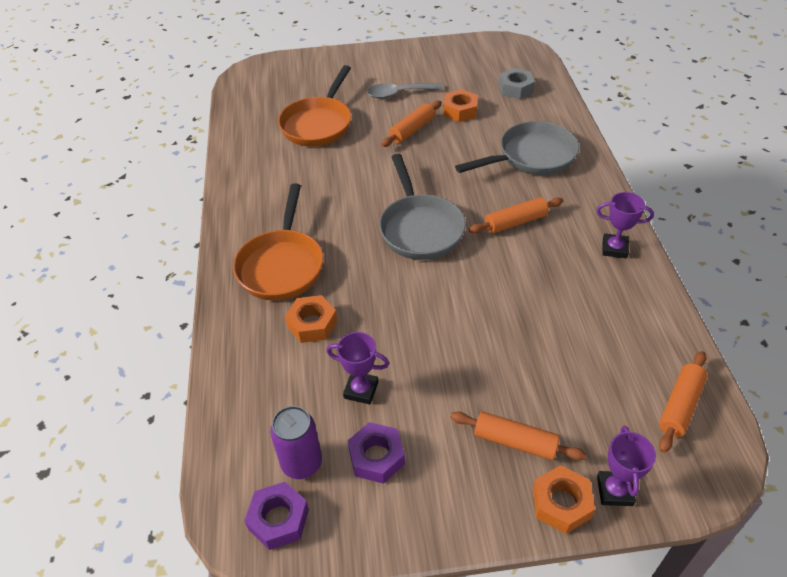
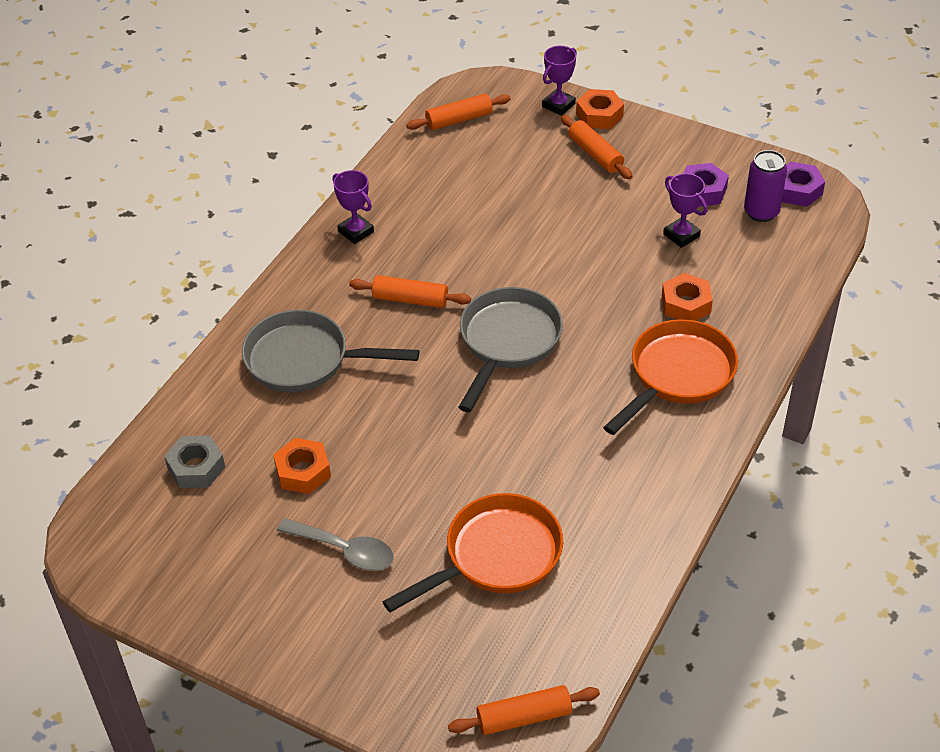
camera: 145 degrees left, 0 degrees up
orange rolling pin [381,101,442,147] -> orange rolling pin moved to [448,685,600,735]

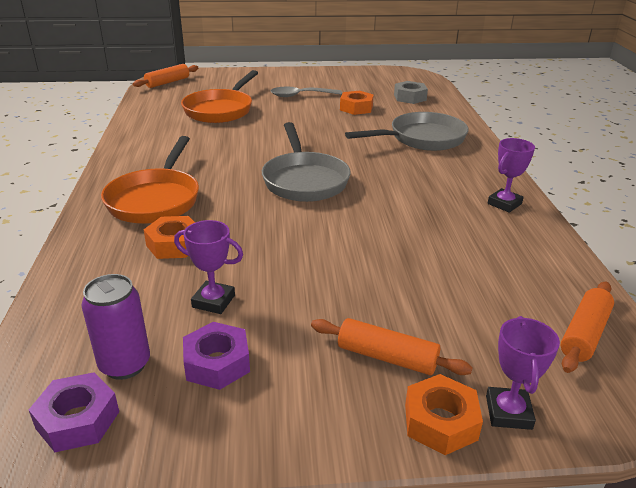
camera: 145 degrees right, 15 degrees down
purple trophy [333,170,374,244] -> purple trophy turned 60 degrees counterclockwise [488,138,535,213]
orange rolling pin [349,275,471,308] -> none

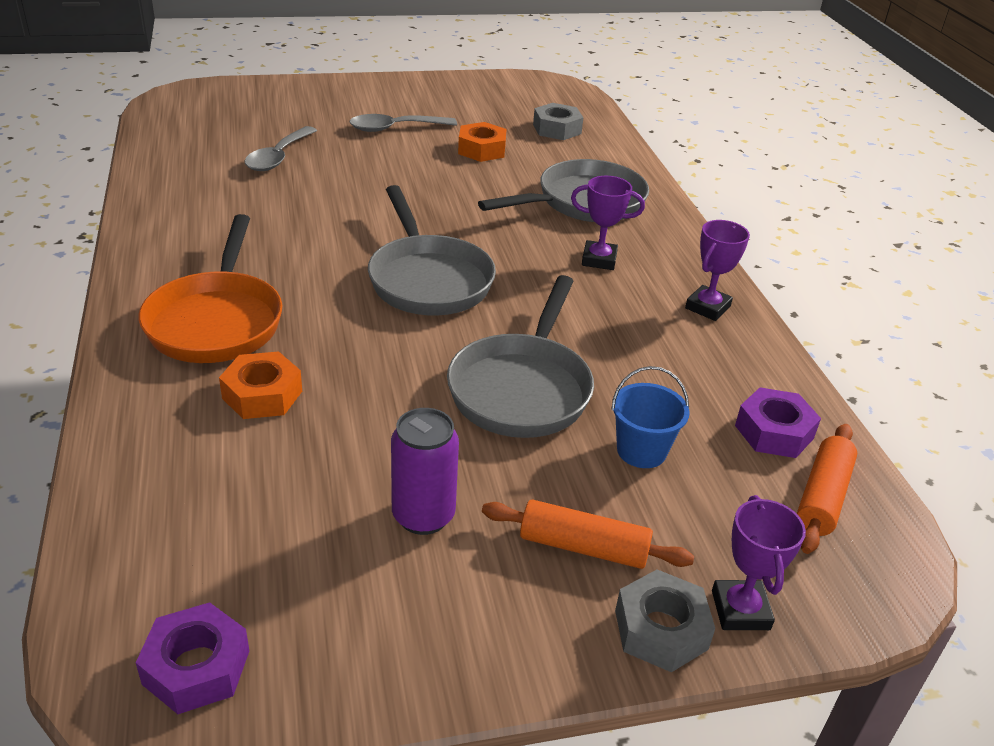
camera: 10 degrees left, 5 degrees up
purple can [82,274,150,380] -> purple can moved to [391,408,459,535]
orange rolling pin [133,64,198,88] -> none
purple trophy [174,220,243,314] -> purple trophy moved to [571,176,645,270]
orange pan [181,70,258,123] -> grey spoon [245,126,317,171]
purple nut [183,322,250,390] -> purple nut moved to [735,387,821,458]
orange nut [405,374,483,455] -> grey nut [615,570,715,672]
none -> grey pan [447,275,594,438]
none -> blue bucket [611,366,689,468]

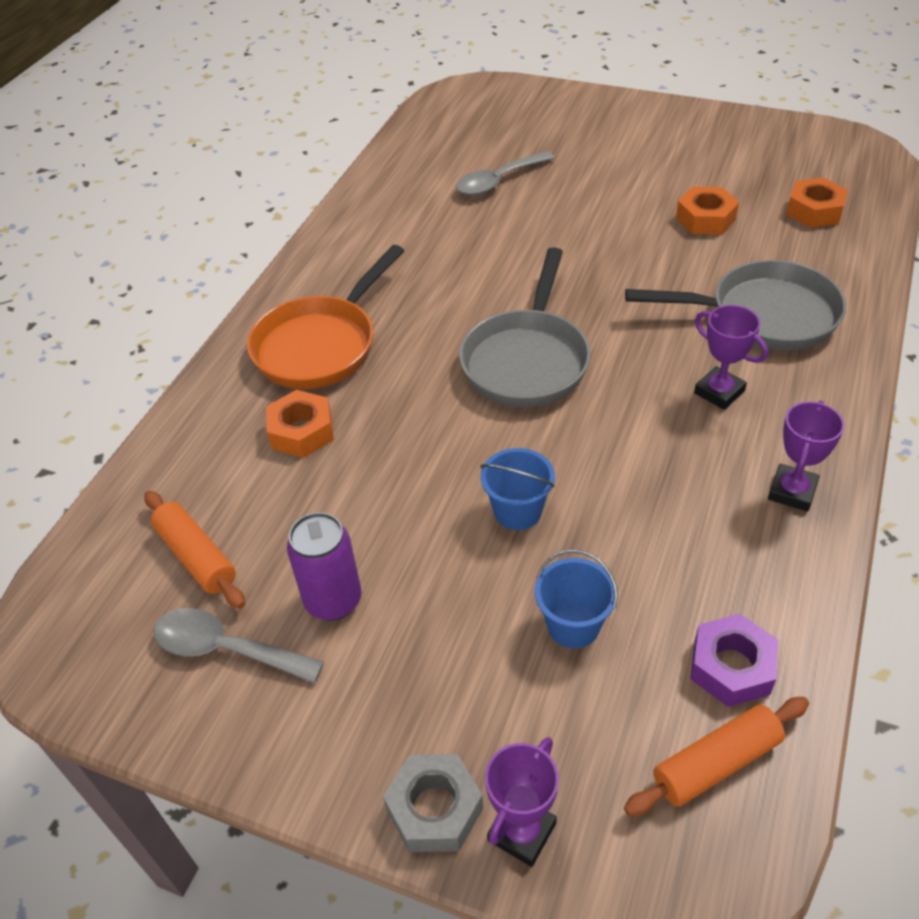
camera: 40 degrees right, 10 degrees up
purple nut [136,602,249,714] -> none
grey spoon [349,114,457,132] -> grey spoon moved to [154,608,324,683]
grey pan [447,275,594,438] -> blue bucket [480,448,555,530]
orange rolling pin [482,499,694,569] -> orange rolling pin moved to [144,491,245,609]
grey nut [533,103,583,140] -> orange nut [786,178,848,227]
purple trophy [685,220,750,321] -> purple trophy turned 45 degrees counterclockwise [768,400,844,512]

